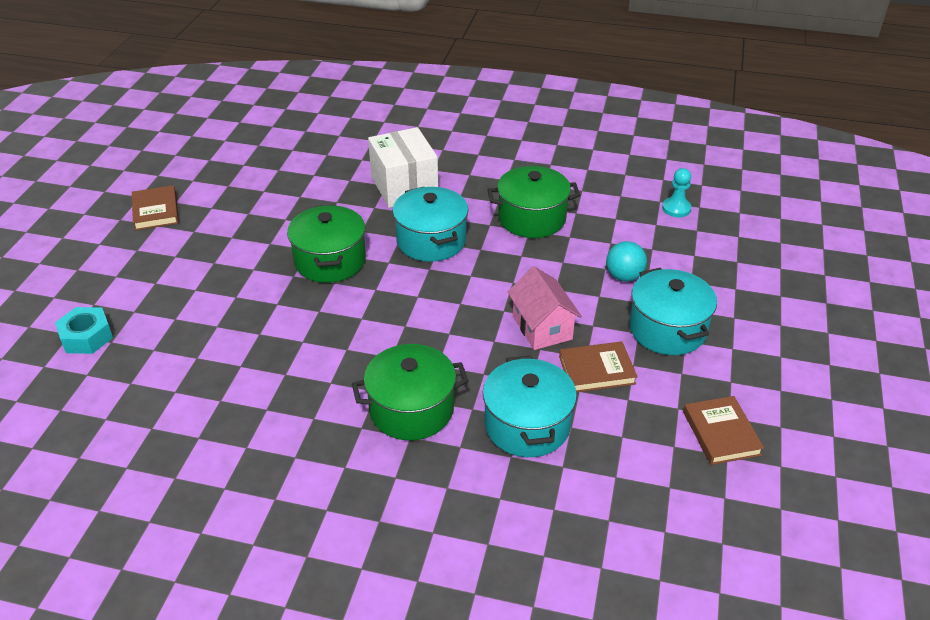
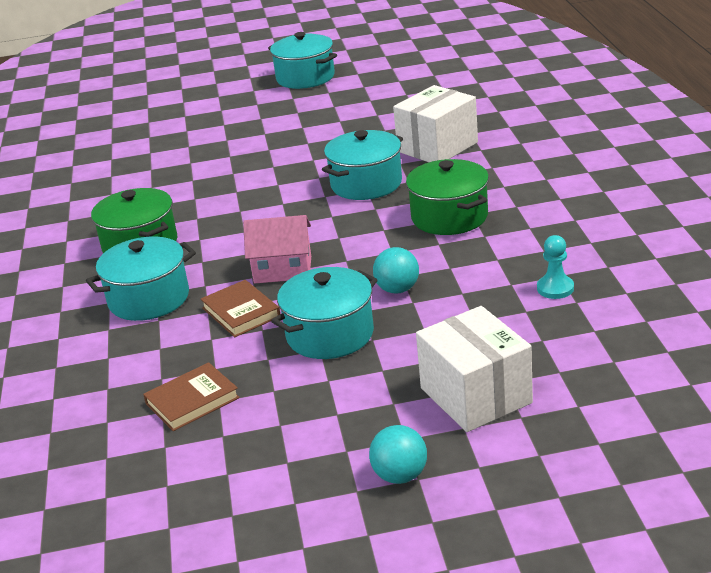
camera: 70 degrees right, 10 degrees down
turquoise nut [55,307,113,354] -> none
brown book [132,185,179,230] -> turquoise pot [268,32,337,89]
green pot [287,205,366,283] -> none
pink house [507,266,582,350] -> pink house turned 45 degrees clockwise [243,215,311,283]
none -> turquoise ball [369,425,427,484]
none -> white box [416,306,533,432]

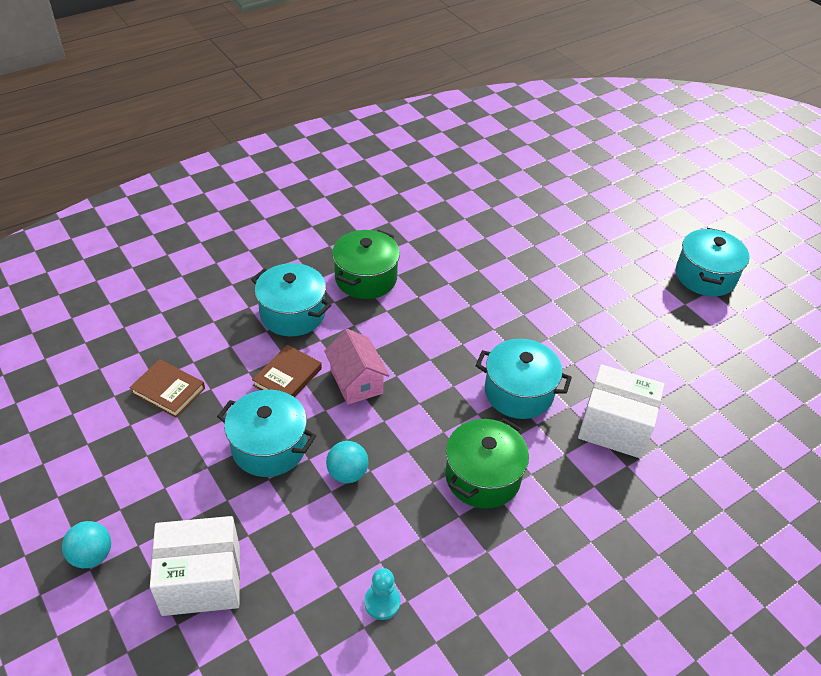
camera: 60 degrees right, 15 degrees up
white box [416,306,533,432] -> white box turned 45 degrees clockwise [150,516,240,616]

